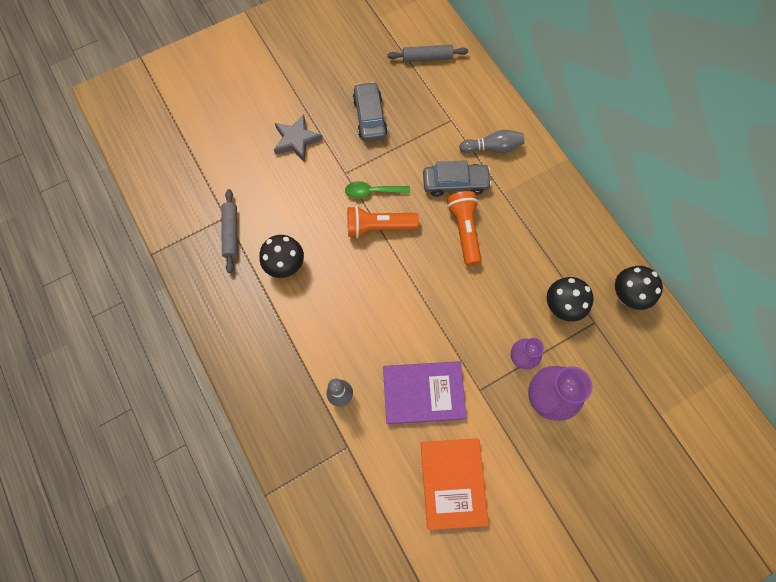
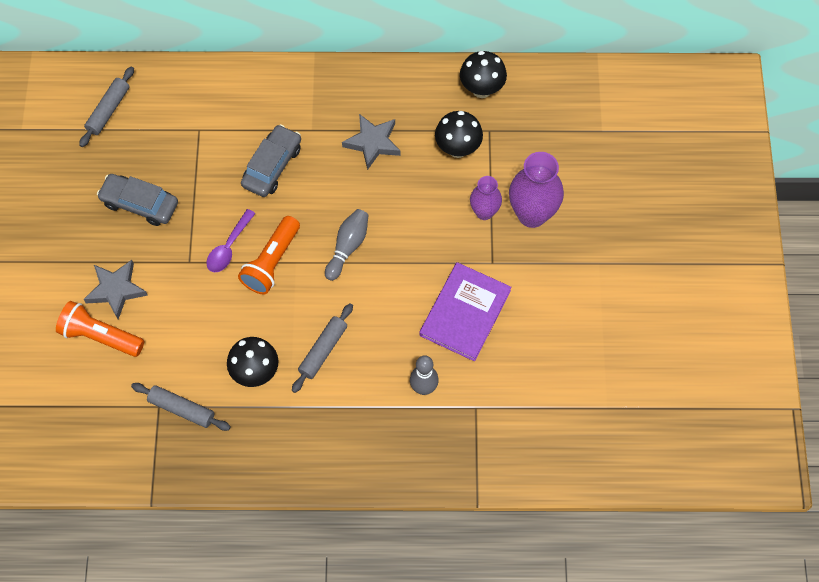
camera: 60 degrees left, 5 degrees down
green spoon [345,181,410,199] -> purple spoon [206,209,256,272]
orange book [420,438,489,530] -> none
orange flashlight [447,191,481,266] -> orange flashlight moved to [56,301,144,357]
grey bowling pin [459,130,524,153] -> grey bowling pin moved to [325,209,368,281]
none -> grey rolling pin [292,303,353,393]
none -> grey star [342,114,401,170]

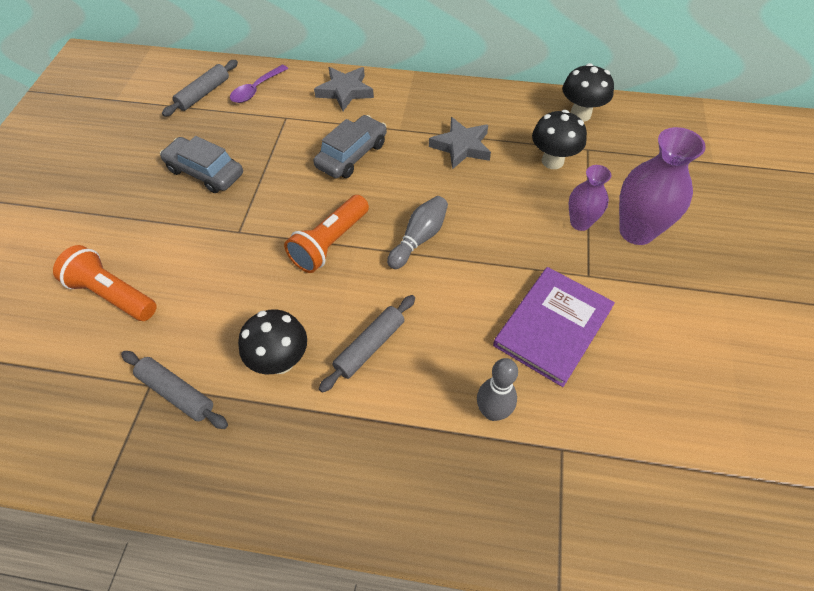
camera: 10 degrees right, 10 degrees down
grey star [83,260,148,319] -> grey star moved to [314,67,374,111]
purple spoon [206,209,256,272] -> purple spoon moved to [230,65,288,103]

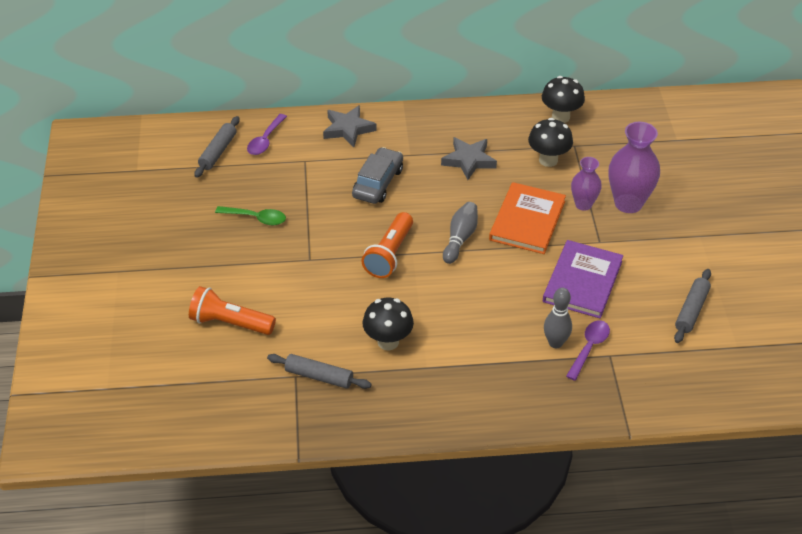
camera: 15 degrees left, 10 degrees down
grey car [160,136,243,193] -> green spoon [215,206,286,225]
grey rolling pin [319,295,415,393] -> grey rolling pin moved to [674,269,711,343]
none -> orange book [489,182,566,254]
none -> purple spoon [566,320,610,381]

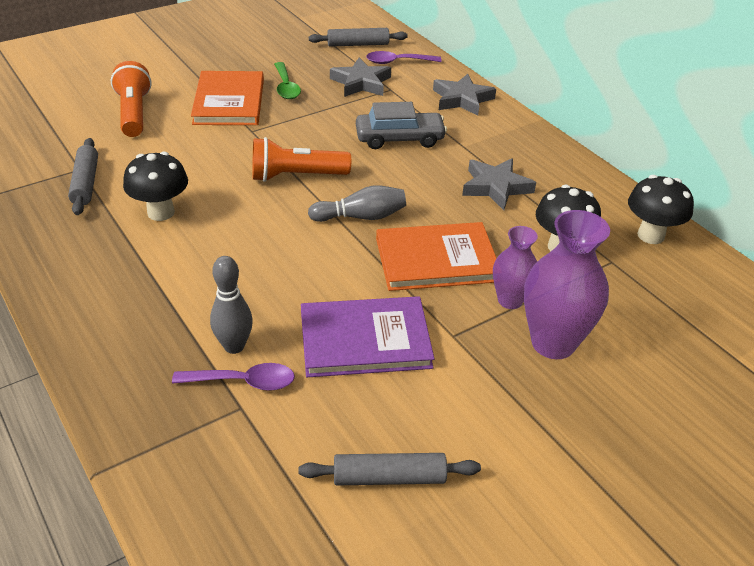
camera: 60 degrees right, 5 degrees down
none -> orange book [191,71,264,125]
none -> grey star [330,58,391,97]

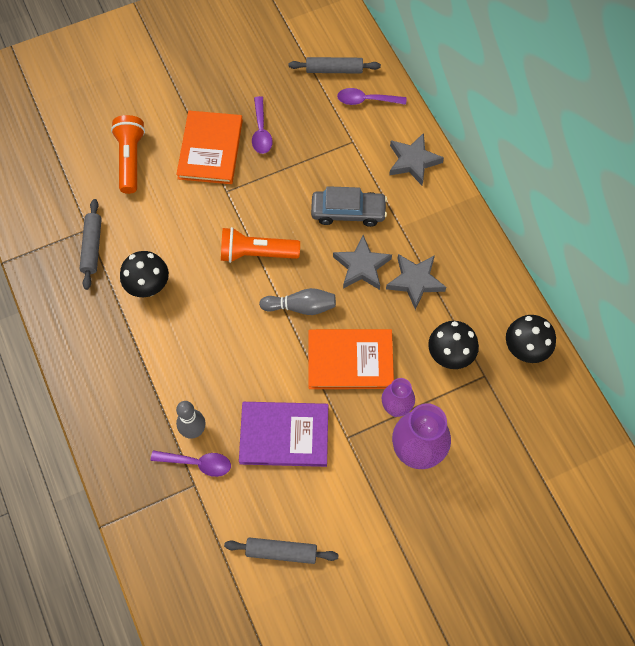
camera: 10 degrees right, 25 degrees up
green spoon [274,62,301,99] -> purple spoon [252,96,273,154]
grey star [330,58,391,97] -> grey star moved to [333,235,392,290]

